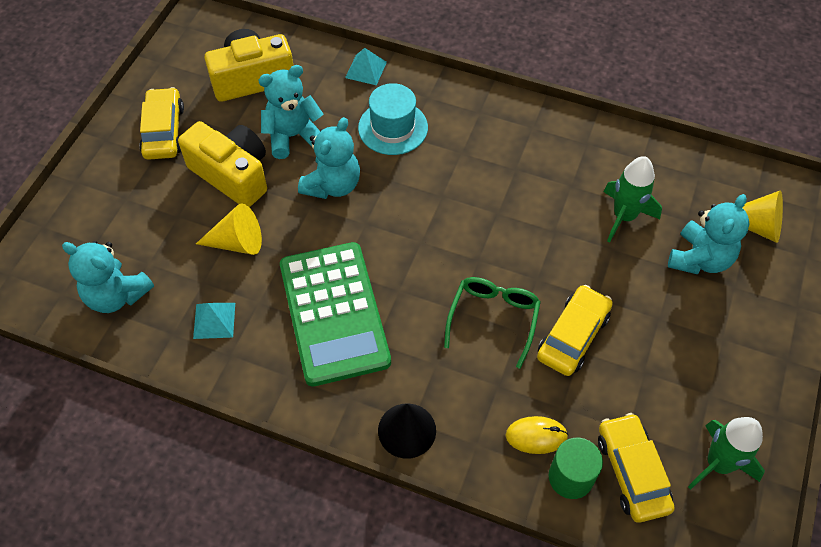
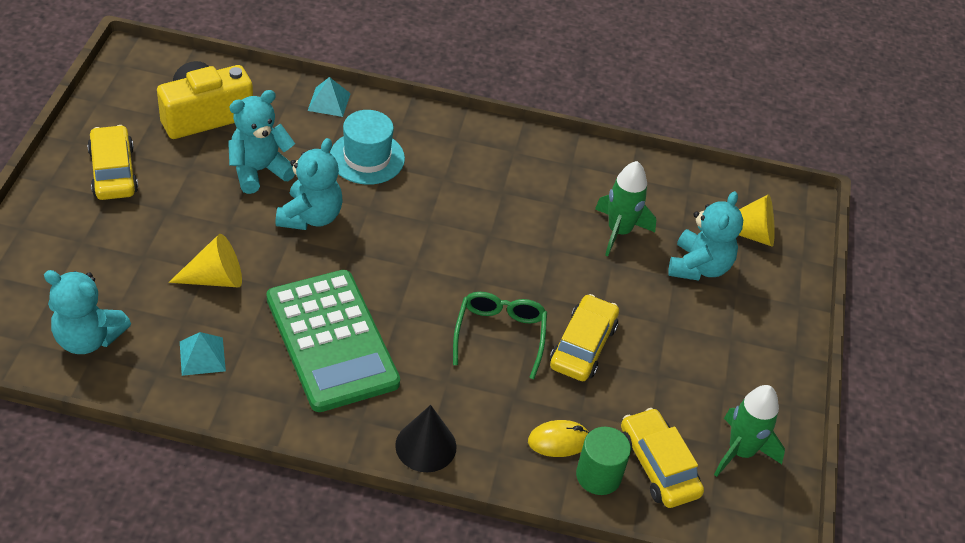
camera: 15 degrees left, 10 degrees down
yellow camera [178,121,267,207] -> none

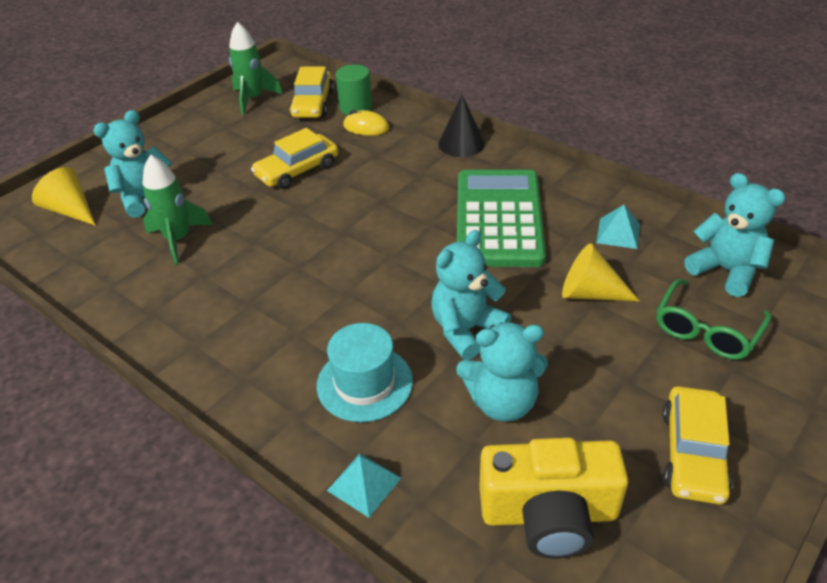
camera: 145 degrees left, 5 degrees down
green glasses [453,292,547,379] -> green glasses moved to [657,279,772,360]

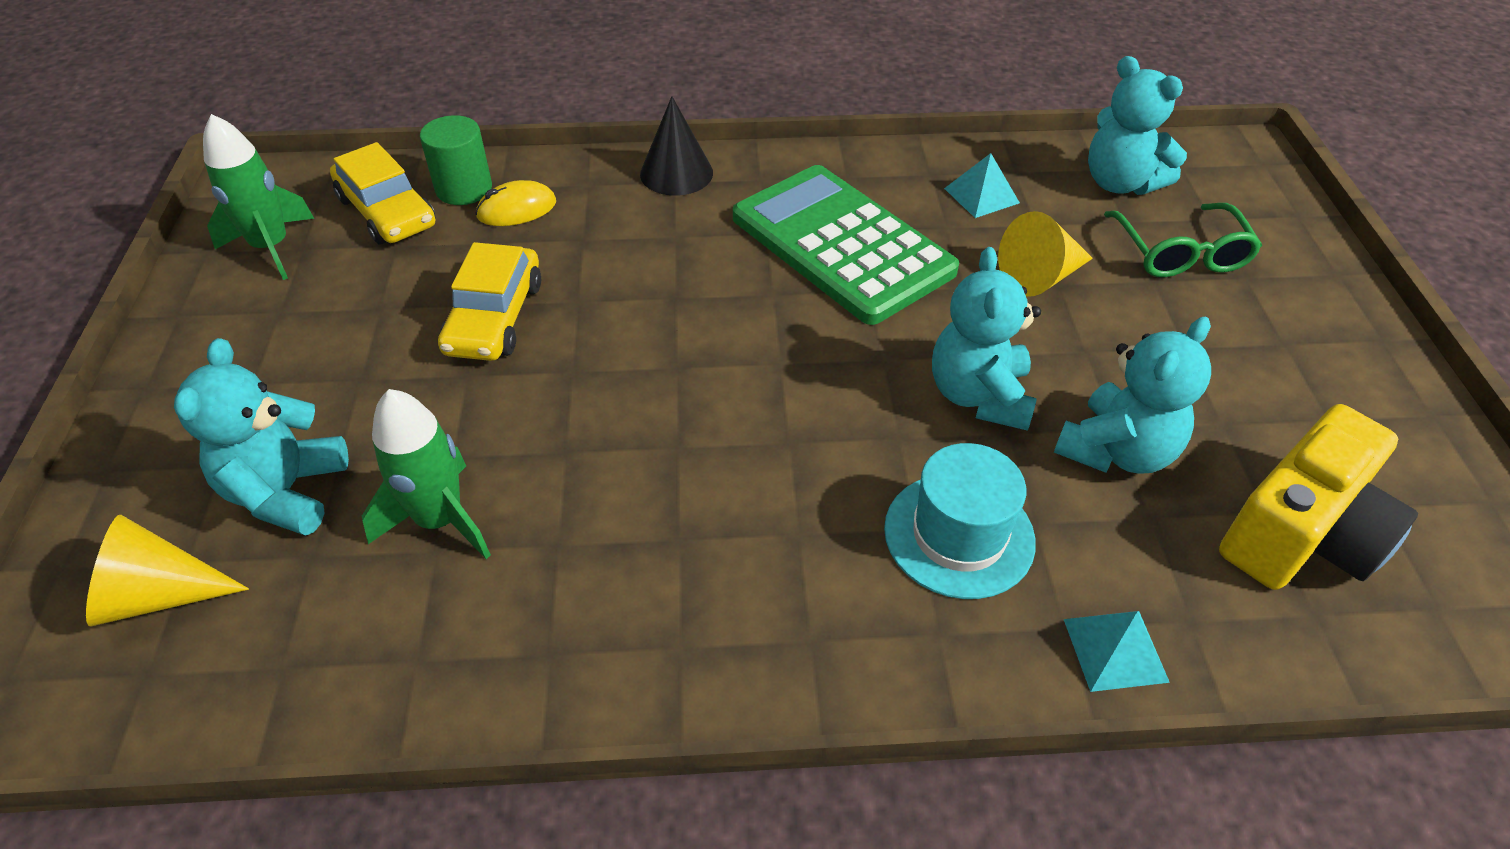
camera: 45 degrees left, 5 degrees up
yellow car [663,386,733,505] -> none
turquoise teddy bear [684,173,785,297] -> turquoise teddy bear turned 135 degrees counterclockwise [1088,56,1187,195]

